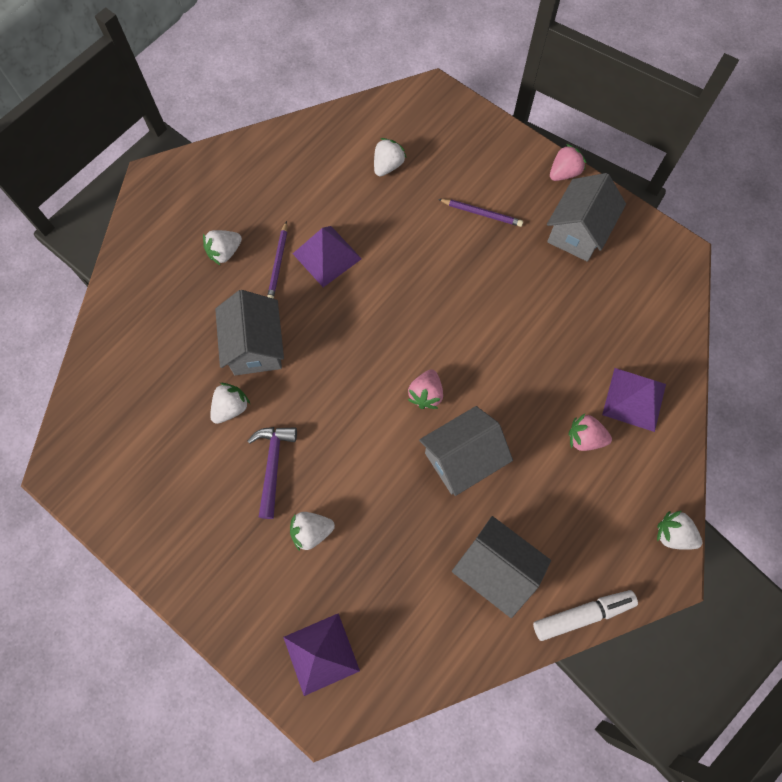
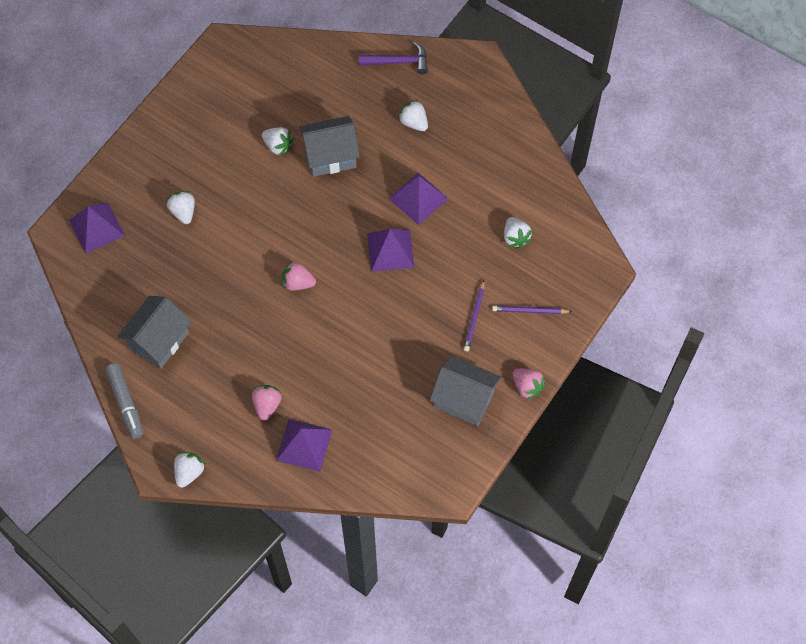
camera: 85 degrees right, 5 degrees down
purple hammer [247,427,297,519] -> purple hammer moved to [359,42,428,74]
purple pencil [267,221,287,299] -> purple pencil moved to [492,305,572,314]
white strawberry [374,138,407,176] -> white strawberry turned 45 degrees clockwise [504,217,532,248]
grey house [419,406,513,496] -> none
white marker [533,590,638,641] -> grey marker [105,363,143,439]
none -> purple pyramid [367,229,414,272]

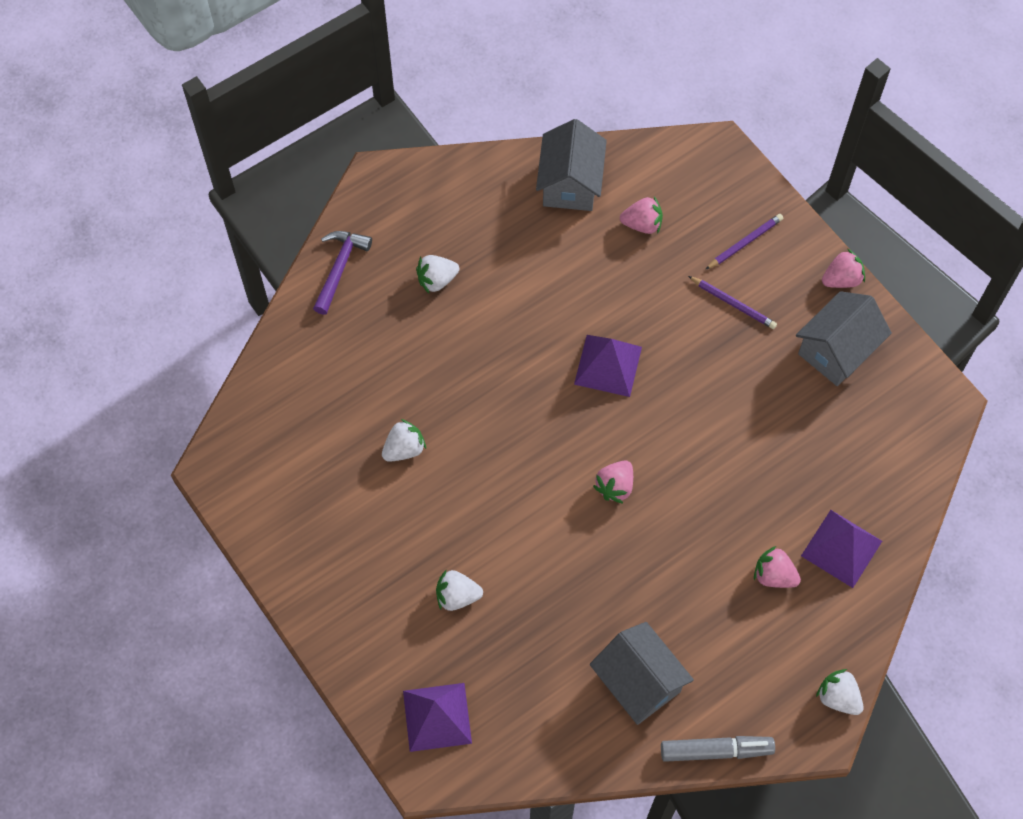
camera: 70 degrees left, 0 degrees up
grey house [299,116,360,177] -> grey house moved to [536,119,607,211]
purple pyramid [389,173,449,225] -> none
purple pencil [492,305,572,314] -> purple pencil turned 150 degrees counterclockwise [705,214,783,270]
white strawberry [504,217,532,248] -> pink strawberry [620,196,663,234]

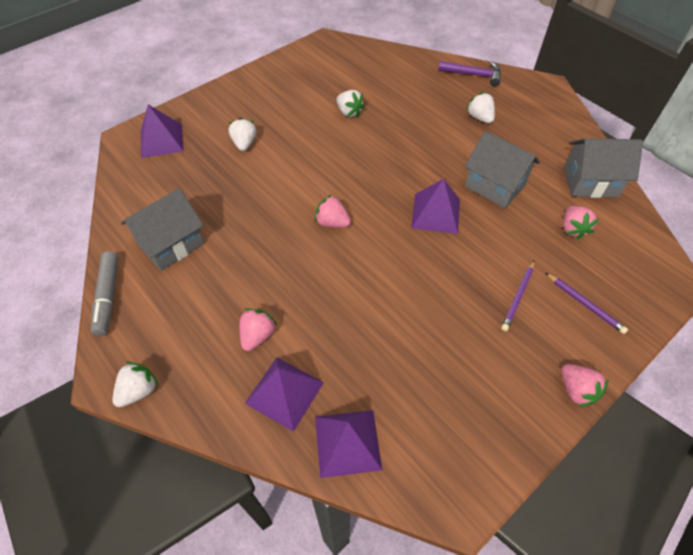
camera: 85 degrees right, 10 degrees down
grey house [796,291,892,386] -> grey house moved to [465,131,540,208]
none -> purple pyramid [315,410,382,478]

